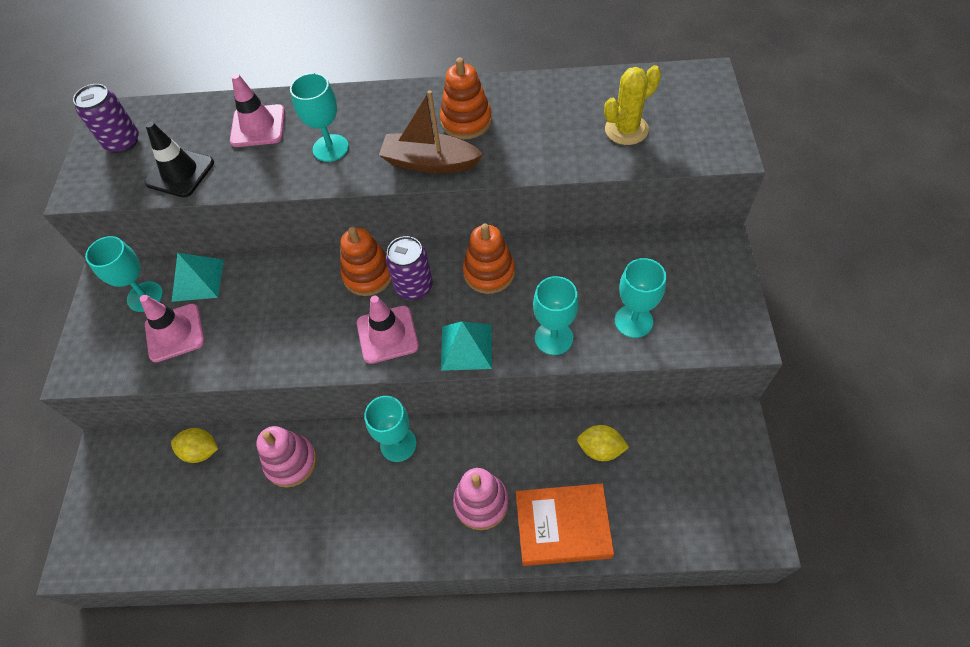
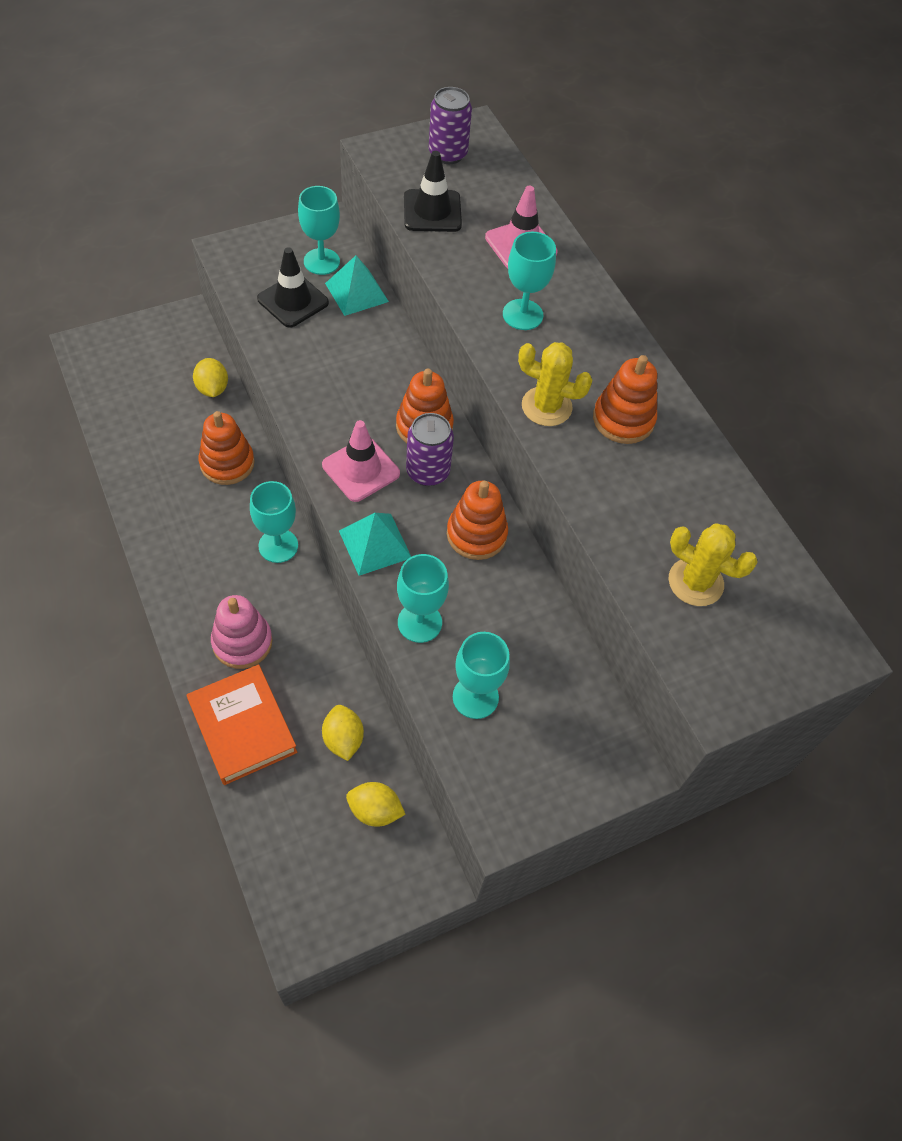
camera: 55 degrees right, 0 degrees up
pink traffic cone [140,295,205,362] -> black traffic cone [257,247,329,328]
pink stacking toy [256,426,317,488] -> orange stacking toy [199,411,255,485]
brown boat [379,90,483,173] -> yellow cactus [518,342,593,426]
none -> yellow lemon [346,782,406,827]

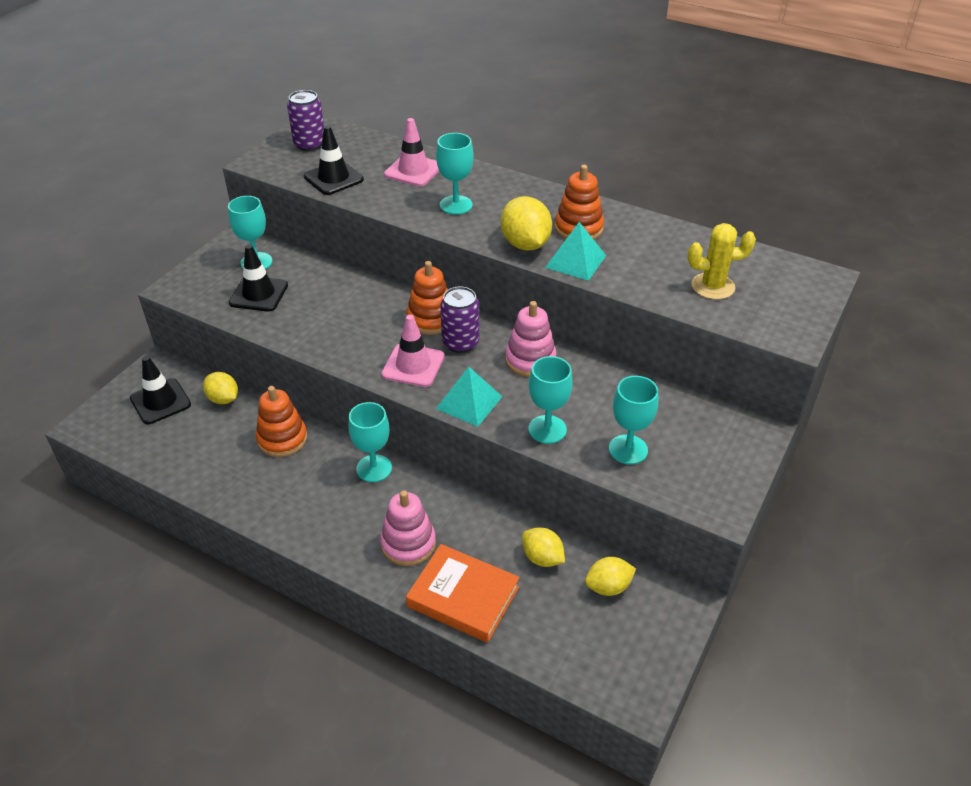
camera: 30 degrees left, 15 degrees down
turquoise pyramid [325,255,389,316] -> turquoise pyramid moved to [545,222,606,281]
orange stacking toy [447,481,508,560] -> pink stacking toy [505,301,557,377]
yellow cactus [518,342,593,426] -> yellow lemon [501,196,552,251]
none -> black traffic cone [130,356,191,424]

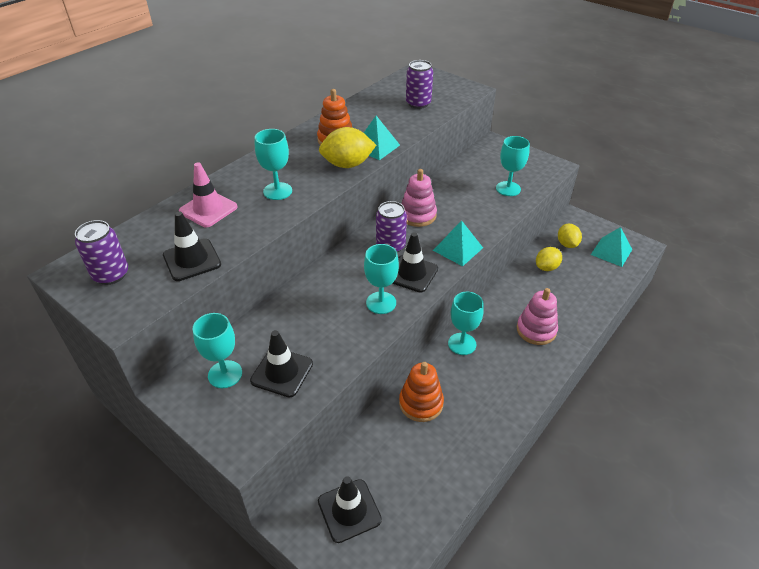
camera: 80 degrees left, 0 degrees up
yellow lemon [203,372,238,404] -> none
pink traffic cone [382,315,445,387] -> black traffic cone [392,232,438,293]
orange book [406,544,520,643] -> none
orange stacking toy [407,261,448,335] -> none
turquoise goblet [529,356,573,444] -> turquoise goblet moved to [364,244,399,314]
yellow cactus [688,223,756,299] -> purple can [406,60,433,109]
none -> turquoise pyramid [591,227,632,267]

